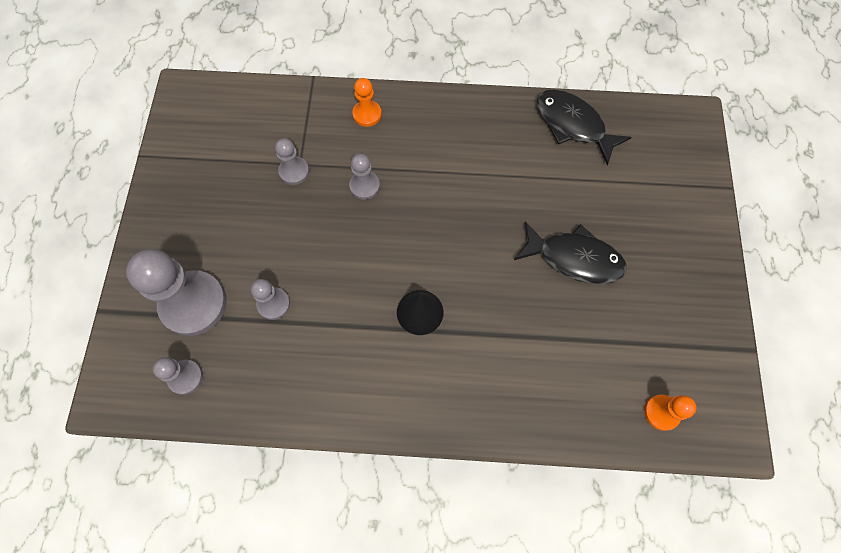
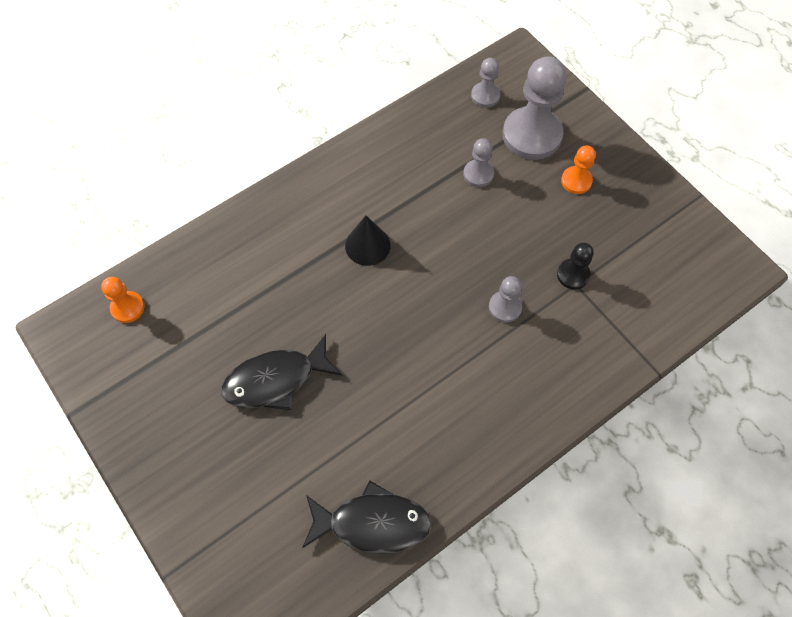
camera: 140 degrees right, 5 degrees down
grey pawn [275,138,309,185] -> black pawn [557,242,594,290]
orange pawn [352,78,382,127] -> orange pawn moved to [561,145,596,194]

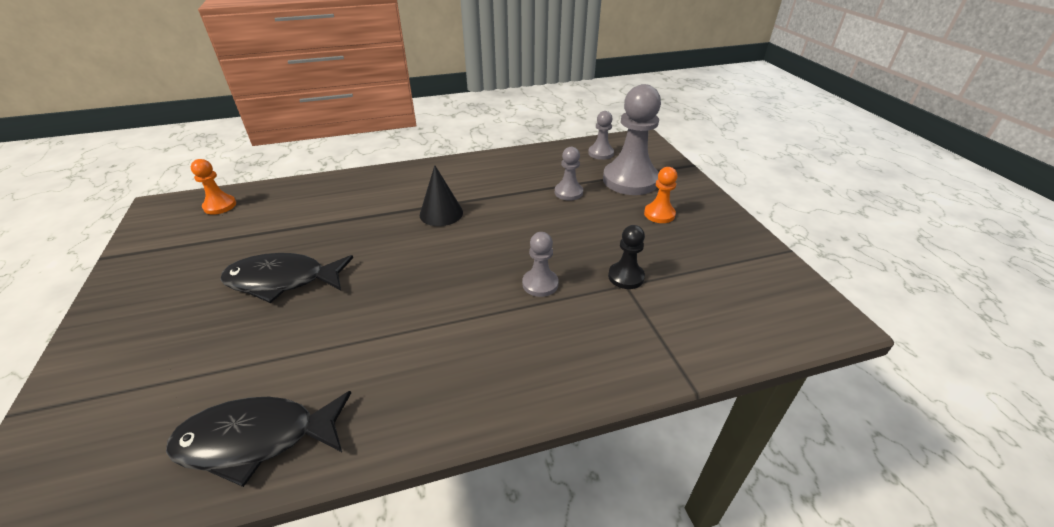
camera: 20 degrees right, 25 degrees down
black fish [302,481,432,554] -> black fish turned 150 degrees clockwise [166,391,351,487]

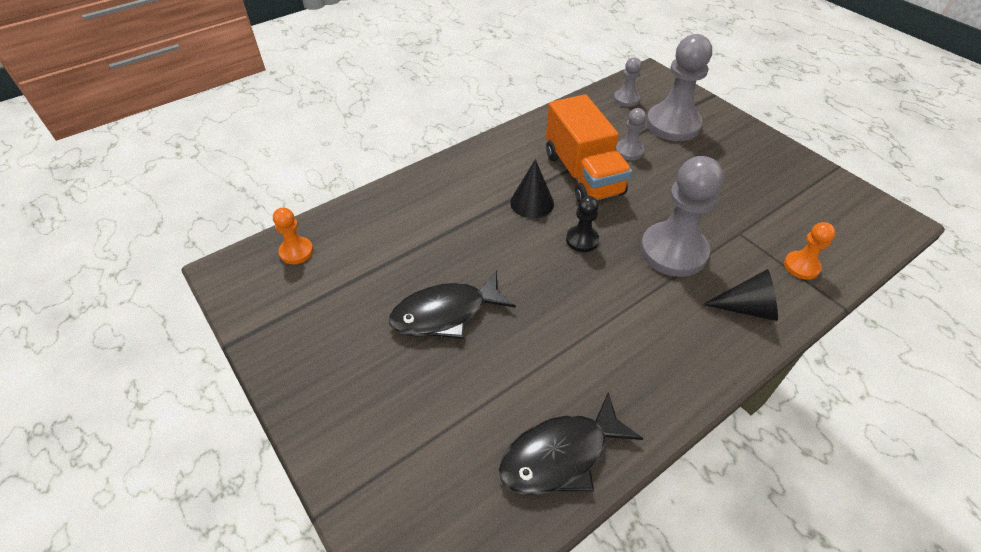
camera: 20 degrees left, 10 degrees up
grey pawn [522,232,559,297] -> grey pawn [640,156,724,277], size x2.00
black pawn [608,225,645,289] -> black pawn moved to [566,196,599,252]
orange pawn [644,167,677,223] -> orange pawn moved to [784,222,835,280]
none -> orange truck [546,94,632,202]
none -> black cone [702,269,778,321]

